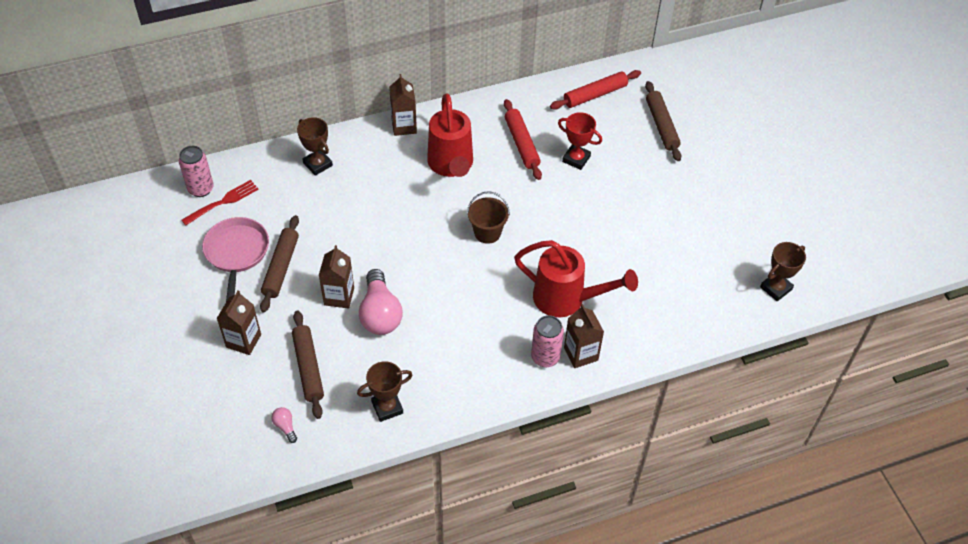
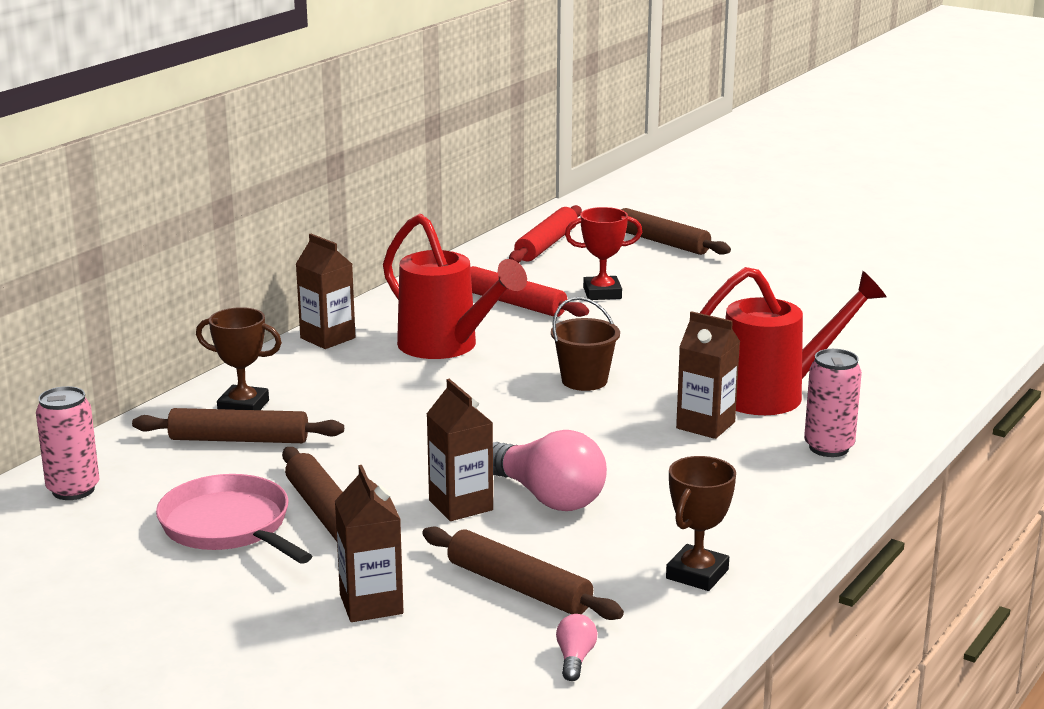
camera: 35 degrees left, 30 degrees down
red fork [181,180,259,226] -> none
pink light bulb [271,407,297,443] -> pink light bulb turned 75 degrees clockwise [556,614,597,681]
brown carton [564,304,604,368] -> brown carton moved to [676,311,740,439]
brown trophy [760,242,806,301] -> none
none -> brown rolling pin [132,408,344,443]

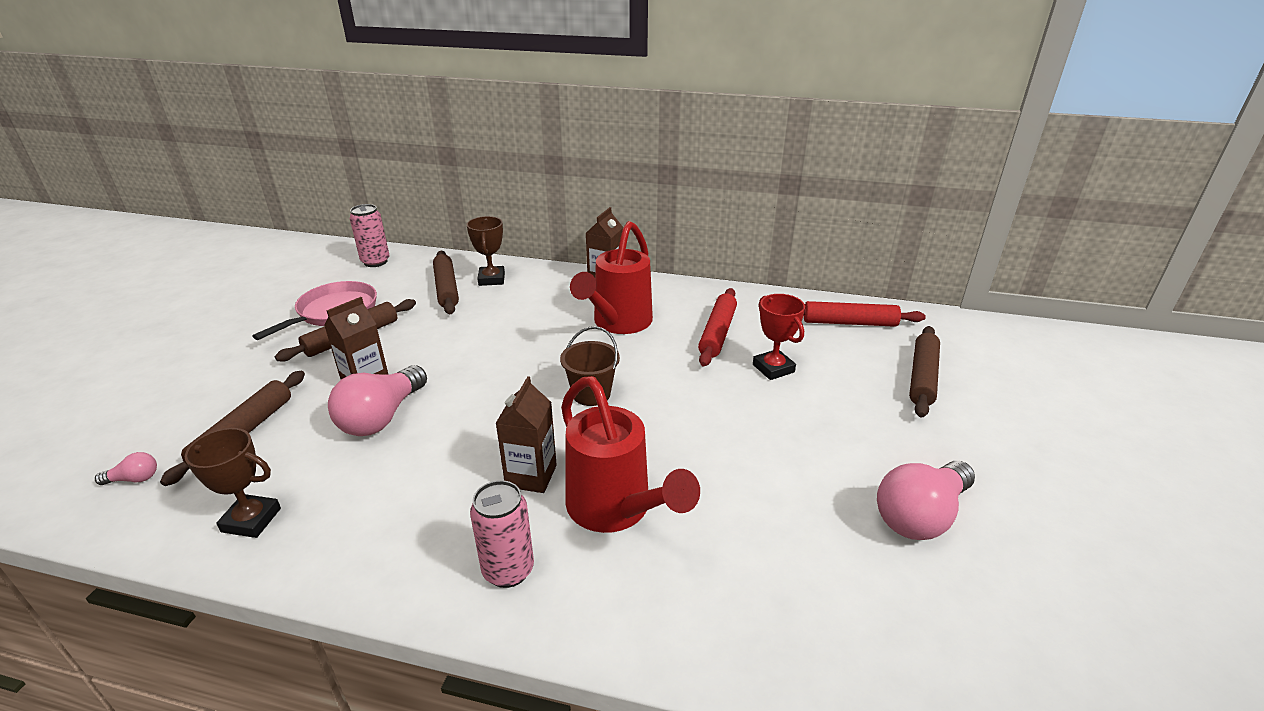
camera: 70 degrees right, 10 degrees up
brown carton [335,465,404,622] -> none
none -> pink light bulb [877,461,975,540]

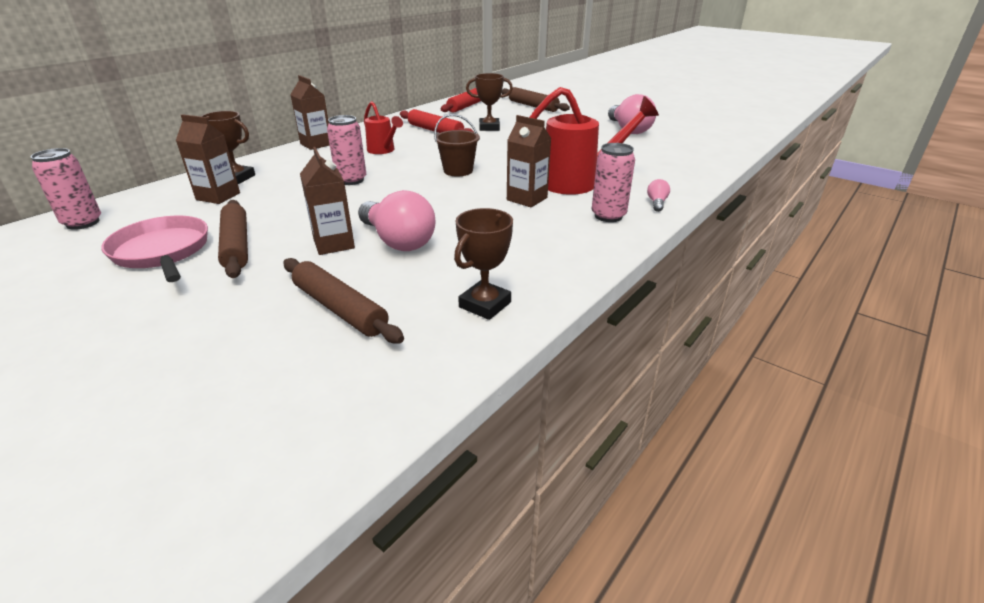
camera: 65 degrees left, 0 degrees up
pink light bulb [95,452,157,485] -> pink light bulb moved to [647,179,670,212]
brown rolling pin [433,251,459,314] -> brown carton [176,114,240,204]
red watering can [570,221,653,334] -> red watering can [364,101,403,154], size x0.57
red trophy [753,294,805,380] -> brown trophy [466,73,513,131]
none -> pink can [327,115,366,185]

